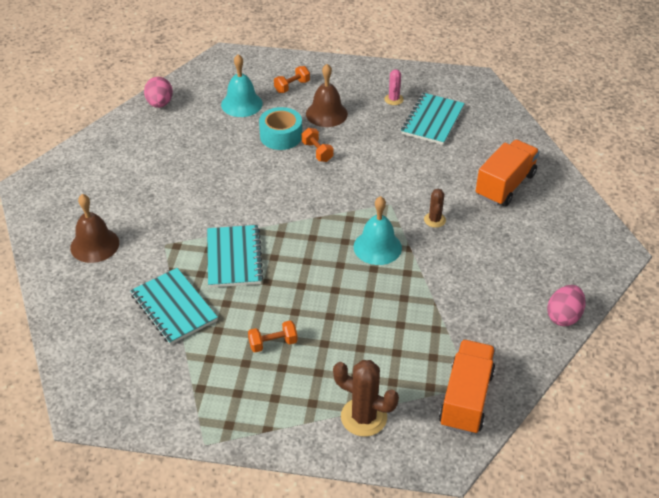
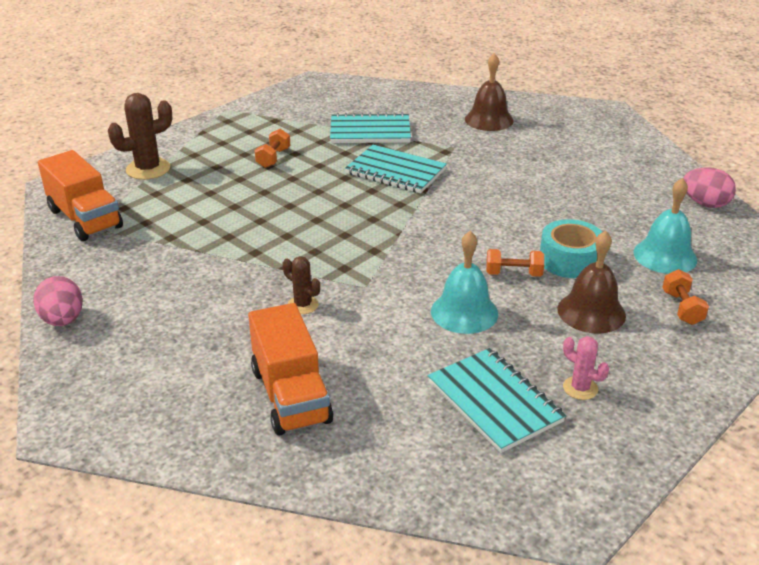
camera: 125 degrees right, 10 degrees down
turquoise bell [354,196,402,265] -> turquoise bell moved to [431,231,498,334]

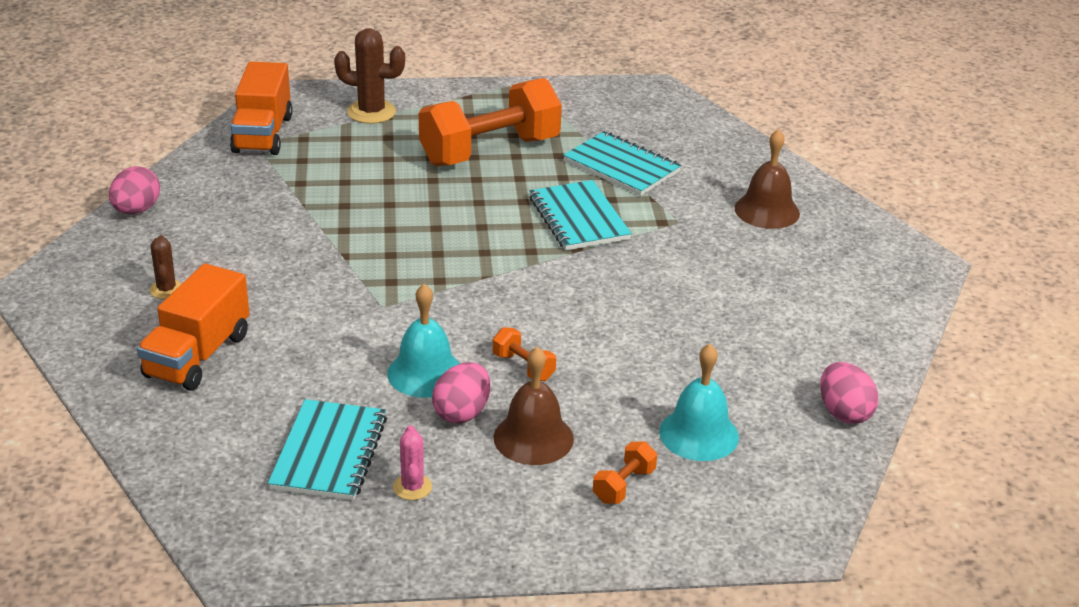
camera: 40 degrees right, 0 degrees up
orange dumbbell [255,129,290,168] -> orange dumbbell [419,78,562,166], size x2.49
brown cactus [282,256,320,314] -> brown cactus moved to [149,235,182,299]
turquoise tape [540,219,602,278] -> none
none -> pink egg [432,362,490,423]

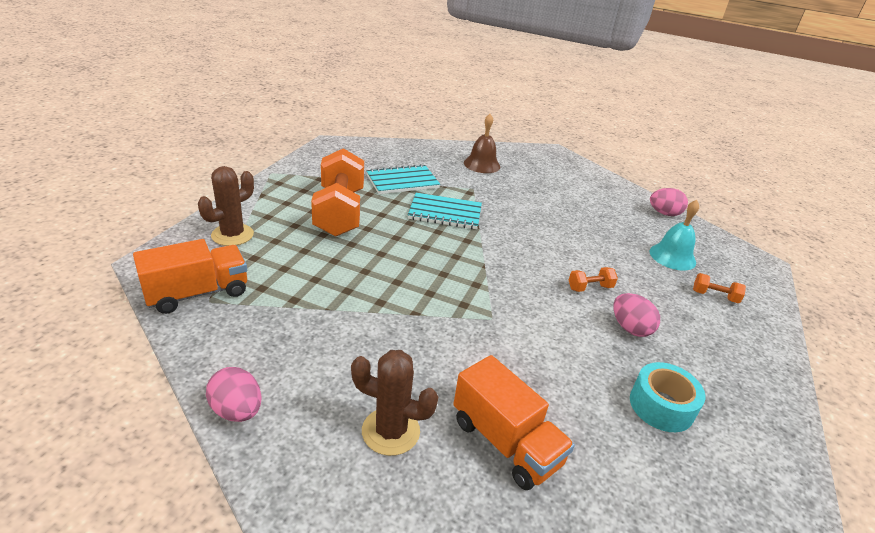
camera: 65 degrees left, 0 degrees up
brown cactus [149,235,182,299] -> brown cactus [351,350,438,456], size x1.76
orange truck [230,61,293,155] -> orange truck turned 60 degrees counterclockwise [133,239,247,314]
turquoise notebook [268,399,387,500] -> turquoise tape [630,362,705,432]
turquoise bell [387,284,460,398] -> none
pink cactus [393,425,432,500] -> none
brown bell [493,347,574,465] -> none
orange dumbbell [593,441,657,504] -> orange dumbbell turned 45 degrees counterclockwise [693,273,746,303]

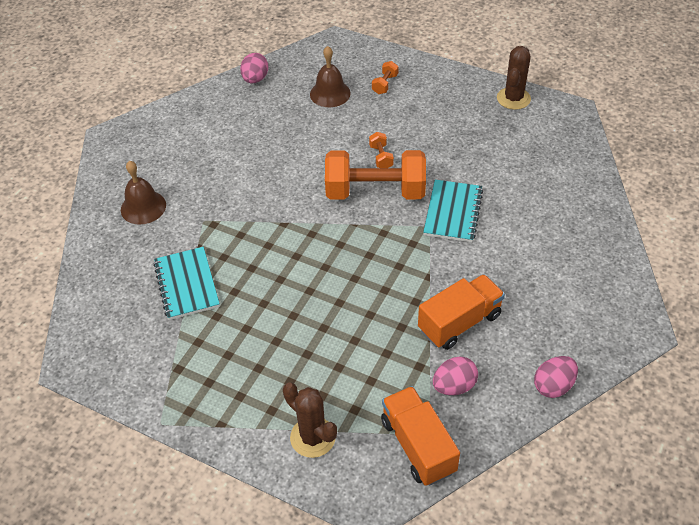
camera: 80 degrees left, 15 degrees up
orange dumbbell [311,148,364,236] -> orange dumbbell moved to [325,150,426,200]
brown cactus [351,350,438,456] -> brown cactus moved to [497,46,531,110]
turquoise notebook [408,193,482,229] -> turquoise notebook moved to [423,180,483,242]
orange truck [453,355,575,490] -> orange truck moved to [418,274,505,350]
pink egg [613,293,660,337] -> pink egg moved to [433,356,478,395]
turquoise tape [630,362,705,432] -> none
turquoise bell [649,200,699,271] -> brown bell [310,46,351,107]

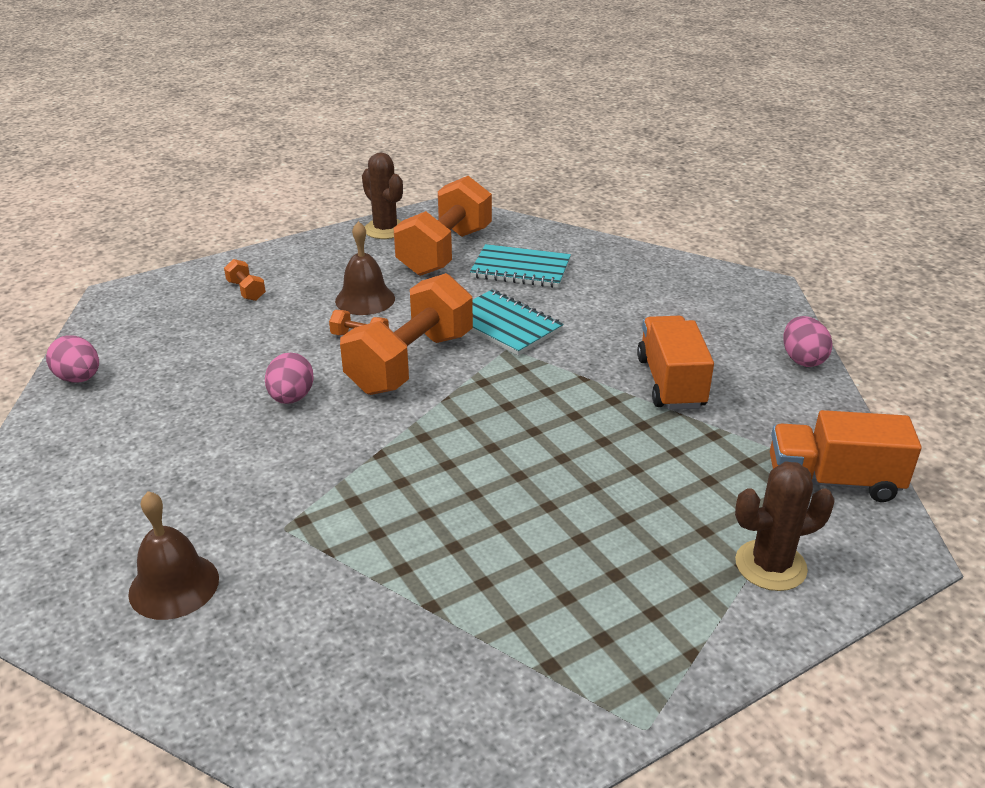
camera: 60 degrees left, 15 degrees down
turquoise notebook [153,247,220,320] -> turquoise notebook moved to [470,244,571,288]
brown bell [310,46,351,107] -> brown bell moved to [335,221,395,315]
pink egg [433,356,478,395] -> pink egg moved to [265,353,314,404]
none -> orange dumbbell [393,176,492,276]

